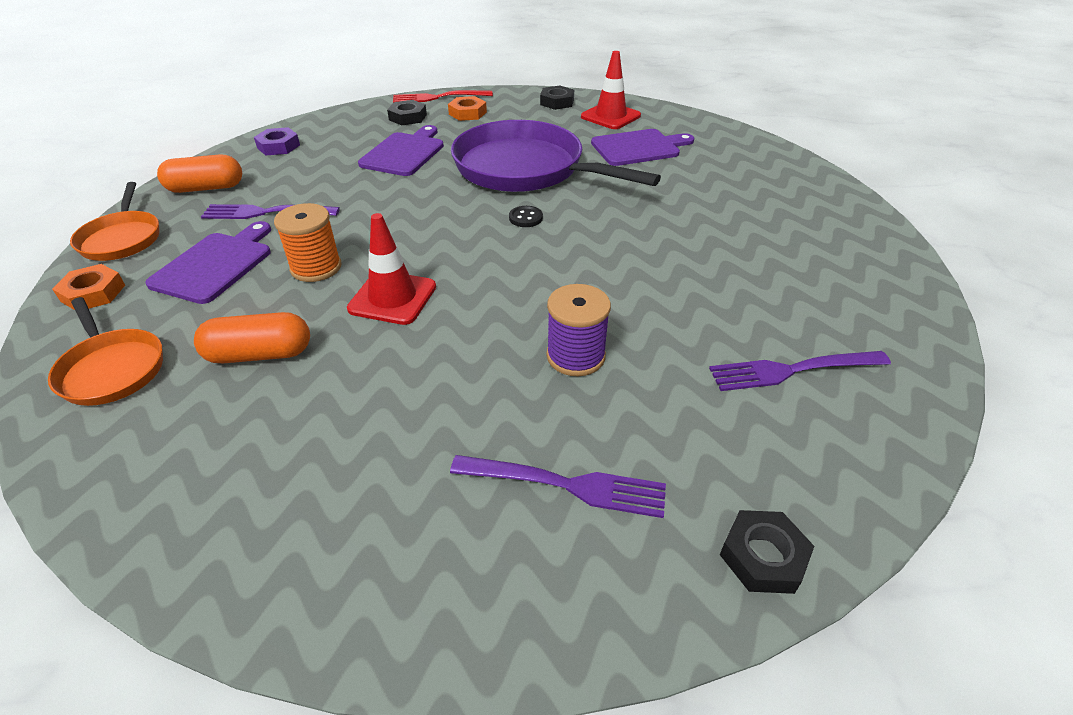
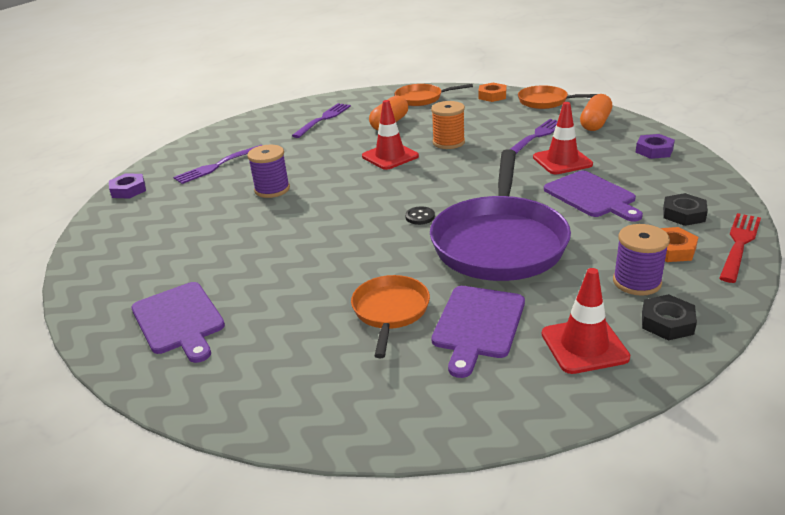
camera: 130 degrees right, 10 degrees down
purple cutting board [145,221,271,304] -> purple cutting board moved to [131,282,225,363]
purple pan [451,120,661,192] -> purple pan turned 120 degrees clockwise [430,149,571,281]
purple fork [709,351,891,391] -> purple fork moved to [292,103,351,138]
black nut [720,510,814,594] -> purple nut [109,173,146,199]
none -> orange pan [351,275,430,358]
none -> red traffic cone [533,102,593,174]
none -> purple spool [613,224,670,296]

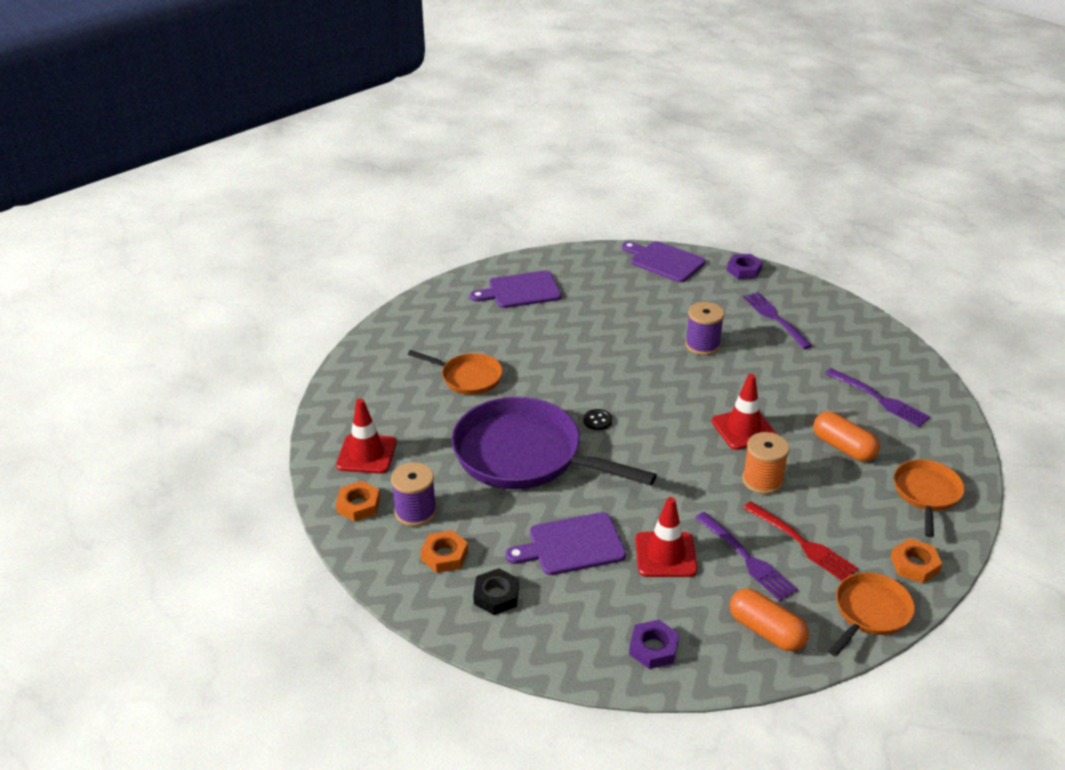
camera: 105 degrees right, 5 degrees up
purple cutting board [431,286,525,378] -> purple cutting board moved to [622,241,706,282]
black nut [642,294,697,341] -> orange nut [336,481,380,522]
red fork [719,213,761,283] -> red fork moved to [743,501,858,581]

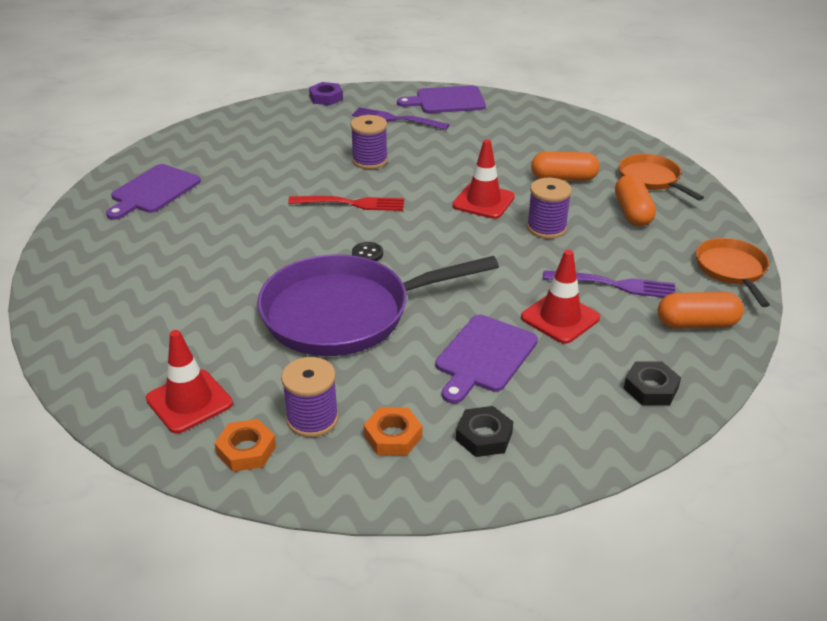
camera: 45 degrees left, 0 degrees up
orange pan [408,350,503,395] -> none
purple cutting board [622,241,706,282] -> purple cutting board moved to [397,85,486,113]
purple nut [629,620,679,669] -> black nut [624,361,681,405]
orange spool [742,432,789,494] -> purple spool [527,178,572,239]
red fork [743,501,858,581] -> red fork moved to [288,196,404,211]
purple fork [825,368,930,427] -> none
orange nut [891,538,942,583] -> none
none -> orange capsule [615,174,656,226]

